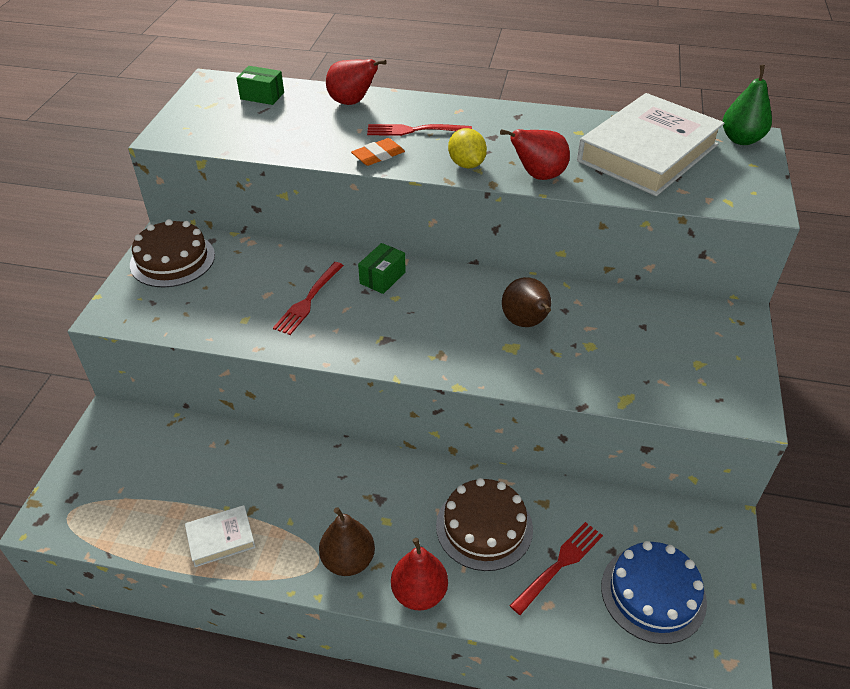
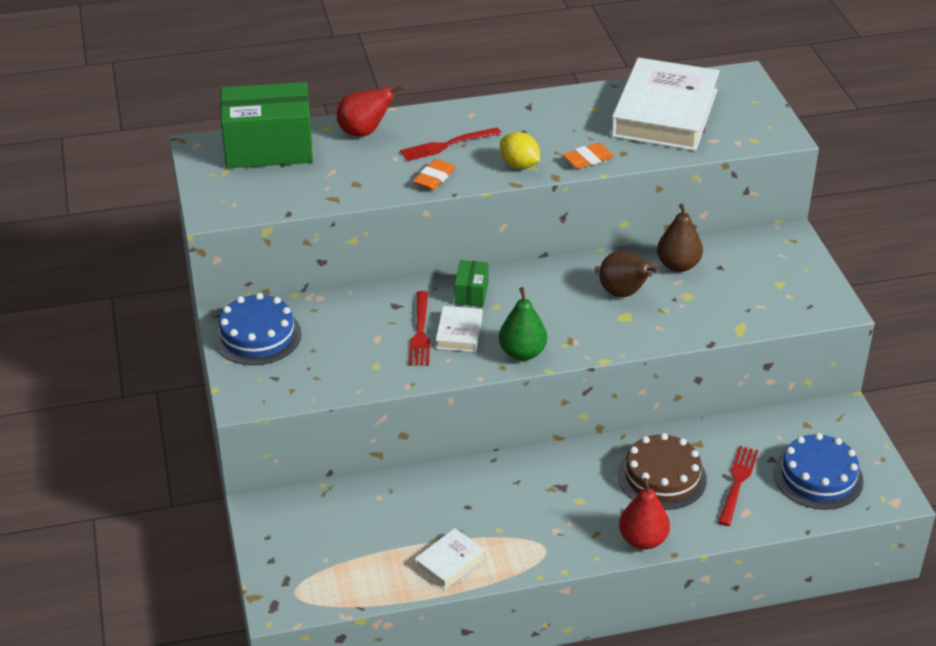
camera: 25 degrees left, 5 degrees down
brown cake [130,219,215,288] -> blue cake [213,293,302,365]
green box [236,66,284,105] -> green box [220,82,313,168], size x2.21
brown pear [319,507,375,576] -> brown pear moved to [657,203,703,272]
red pear [500,129,570,180] -> orange eraser [563,143,614,169]
green pear [723,65,772,145] -> green pear moved to [499,287,547,361]
none -> white book [436,306,482,352]

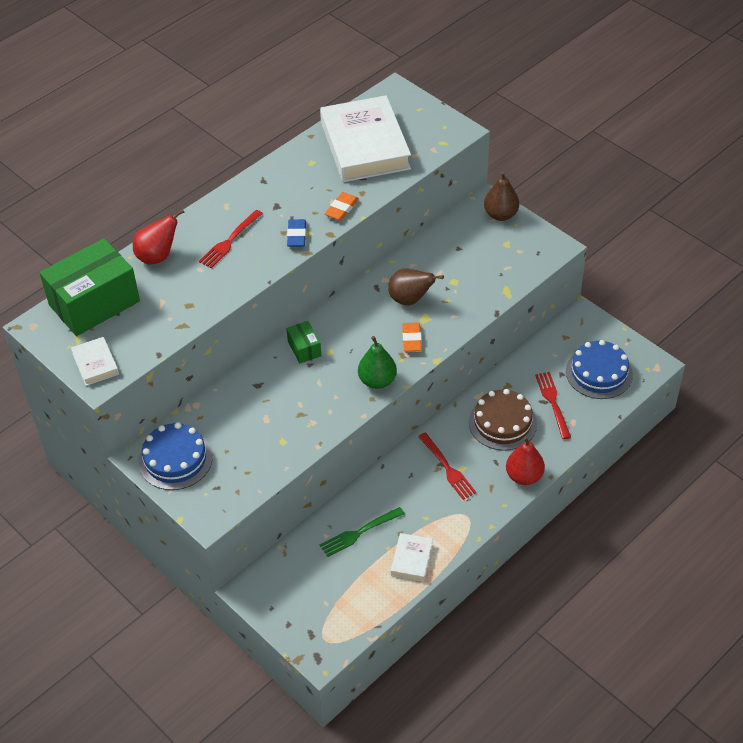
camera: 30 degrees left, 10 degrees up
red fork [409,291,430,366] -> red fork moved to [418,433,476,500]
orange eraser [413,159,456,190] -> orange eraser moved to [402,323,422,351]
white book [436,306,482,352] -> white book moved to [71,337,119,386]
yellow lemon [500,132,540,169] -> blue eraser [287,219,306,247]
brown pear [657,203,703,272] -> brown pear moved to [484,171,519,221]
none -> green fork [320,507,405,557]

